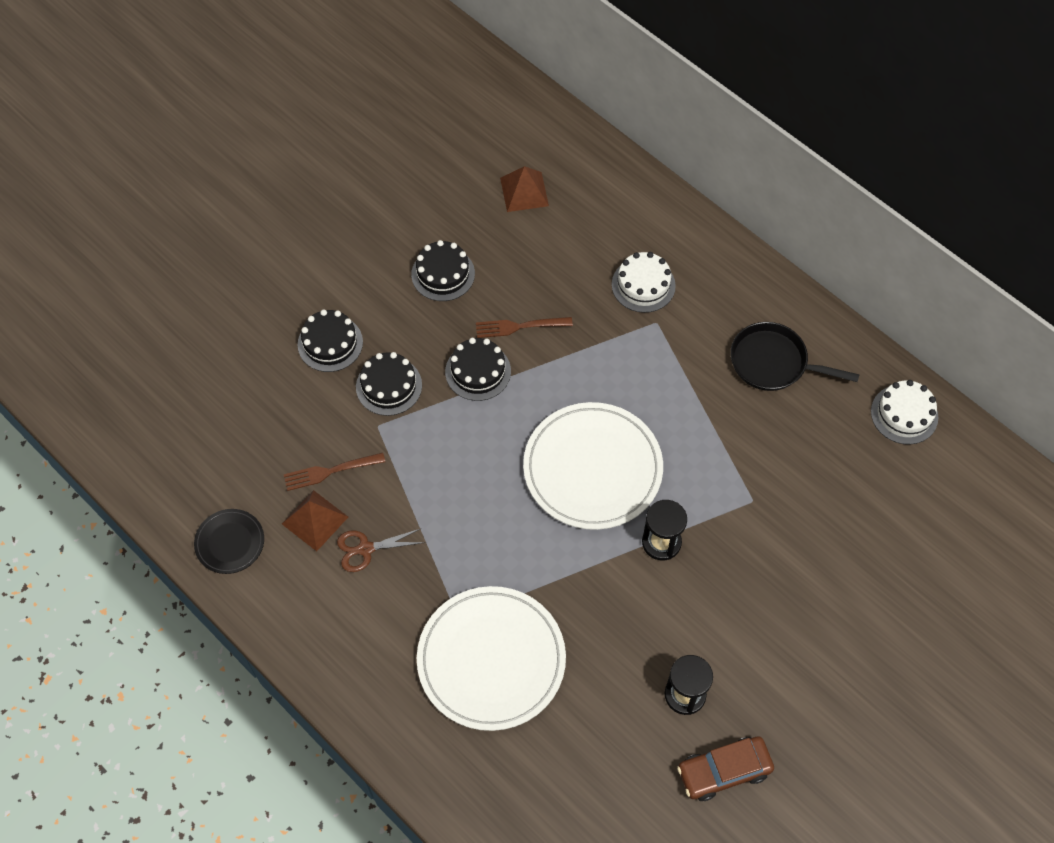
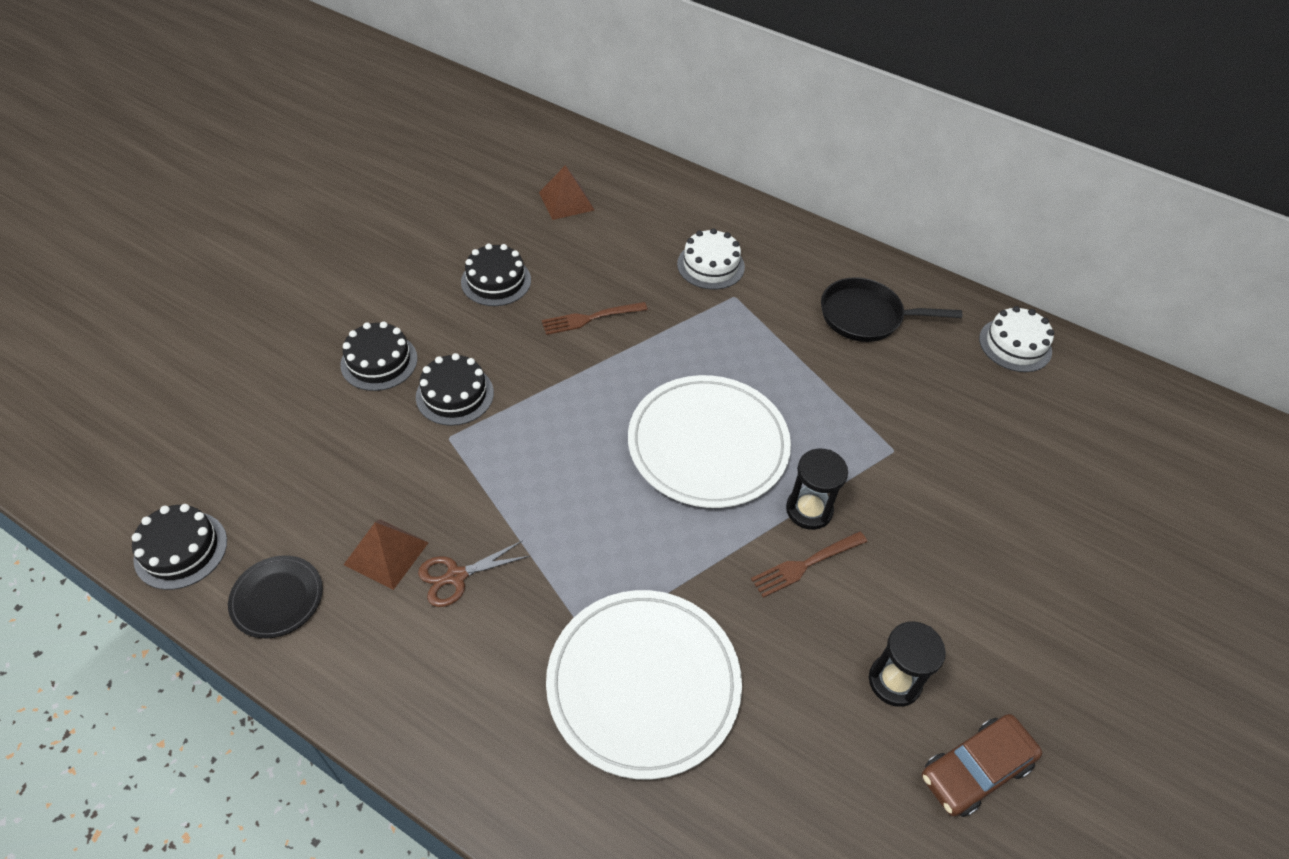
camera: 15 degrees left, 10 degrees down
brown fork [284,453,385,491] -> brown fork moved to [751,531,867,598]
black cake [445,338,511,401] -> black cake moved to [132,504,227,590]

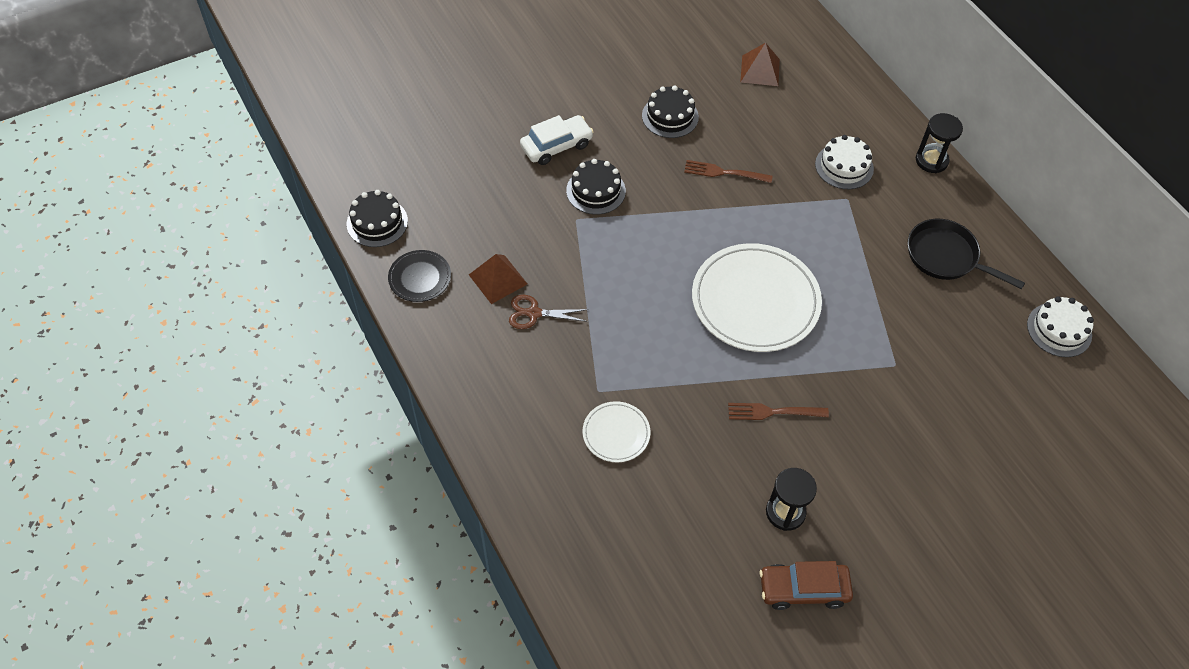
camera: 30 degrees right, 5 degrees up
black cake [340,321,417,391] -> white car [520,115,594,165]
white plate [546,590,742,780] -> white plate [582,401,650,462], size x0.49
black hourglass [786,448,848,530] -> black hourglass moved to [916,113,963,173]

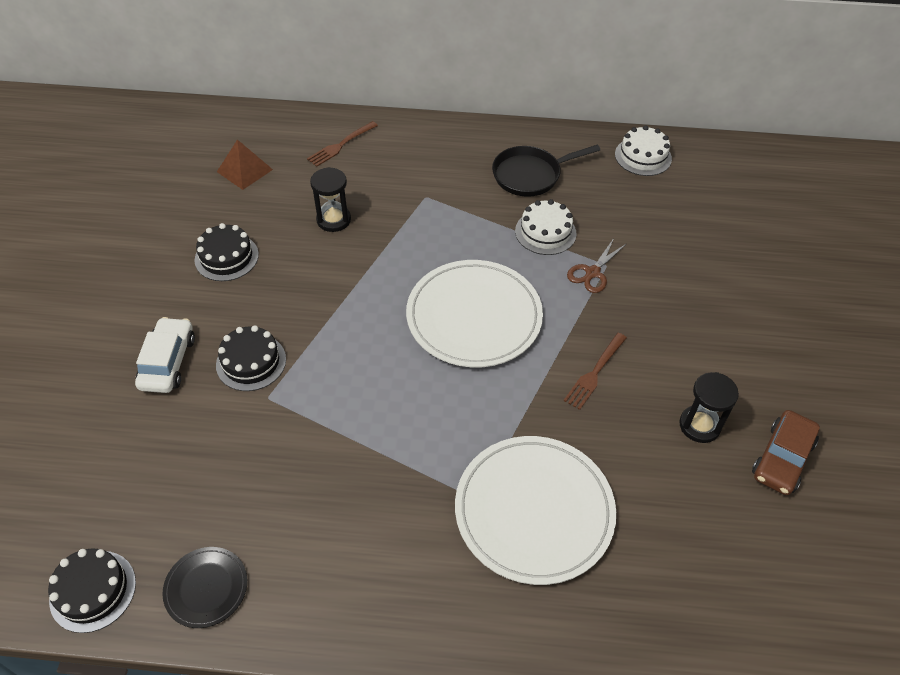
camera: 55 degrees left, 5 degrees down
brown pyramid [469,254,527,304] -> none
brown scissors [509,295,589,329] -> brown scissors moved to [567,238,626,293]
white plate [582,401,650,462] -> white plate [455,436,616,585], size x2.05
brown fork [684,160,772,183] -> brown fork moved to [307,121,378,167]
white cake [815,135,874,189] -> white cake moved to [515,199,576,255]
black hourglass [916,113,963,173] -> black hourglass moved to [310,167,351,232]

